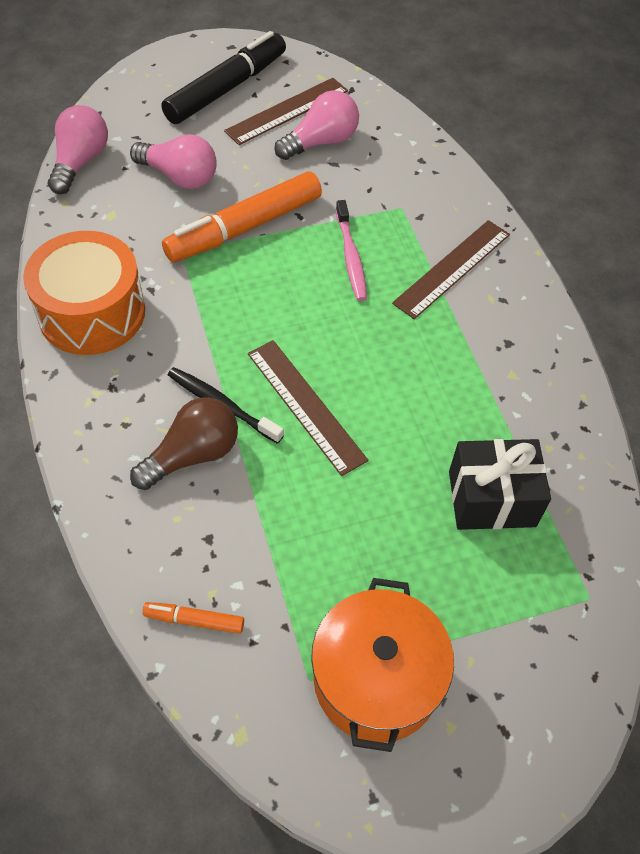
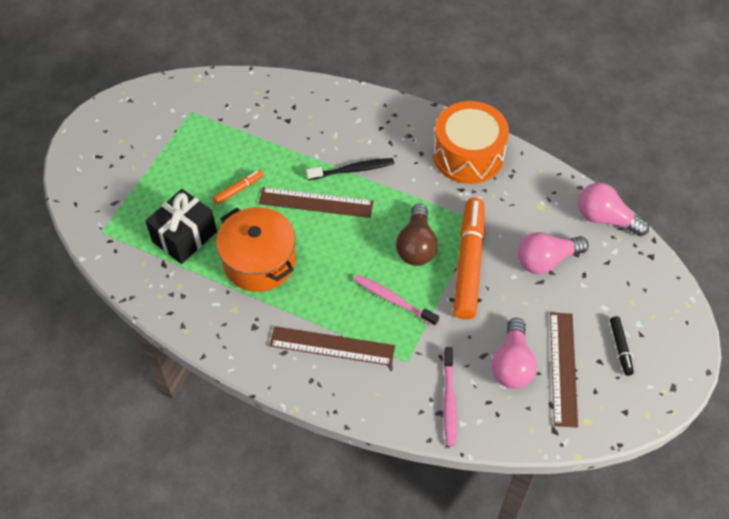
camera: 135 degrees right, 0 degrees up
pink light bulb [48,105,108,194] -> pink light bulb turned 150 degrees clockwise [578,183,649,236]
brown light bulb [130,397,238,490] -> brown light bulb moved to [396,203,438,266]
orange marker [142,602,244,634] -> orange marker moved to [213,170,264,205]
black marker [161,31,286,124] -> black marker [610,316,634,376], size x0.44
orange pot [311,578,454,752] -> orange pot moved to [216,207,296,292]
brown ruler [392,220,510,319] -> brown ruler turned 75 degrees counterclockwise [269,326,395,366]
none -> pink toothbrush [443,347,457,446]

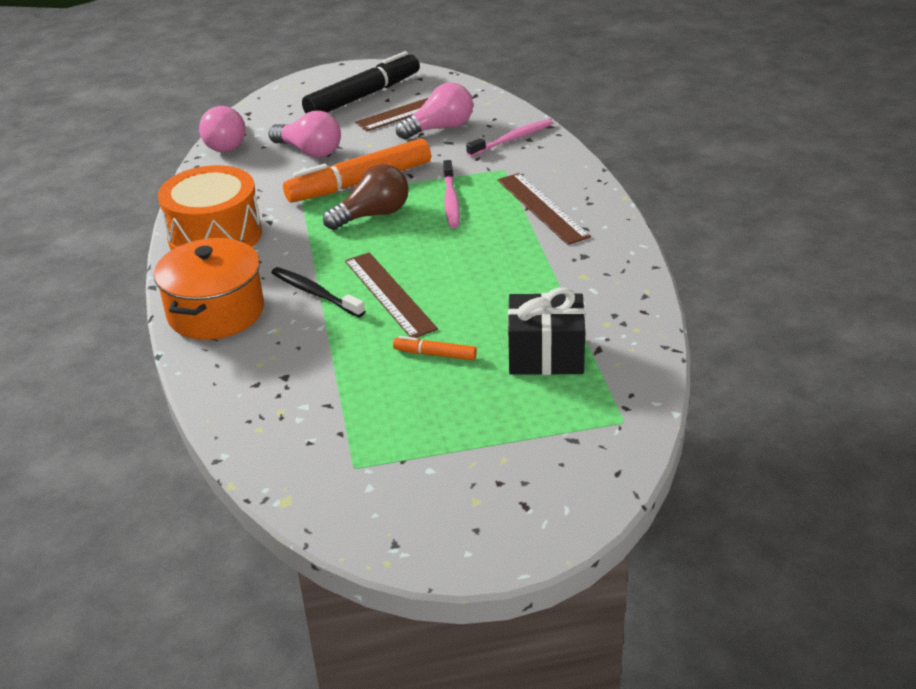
camera: 125 degrees left, 20 degrees down
orange pot [216,207,296,292] -> orange pot moved to [154,238,264,340]
black marker [610,316,634,376] -> black marker [302,51,420,113], size x2.25

